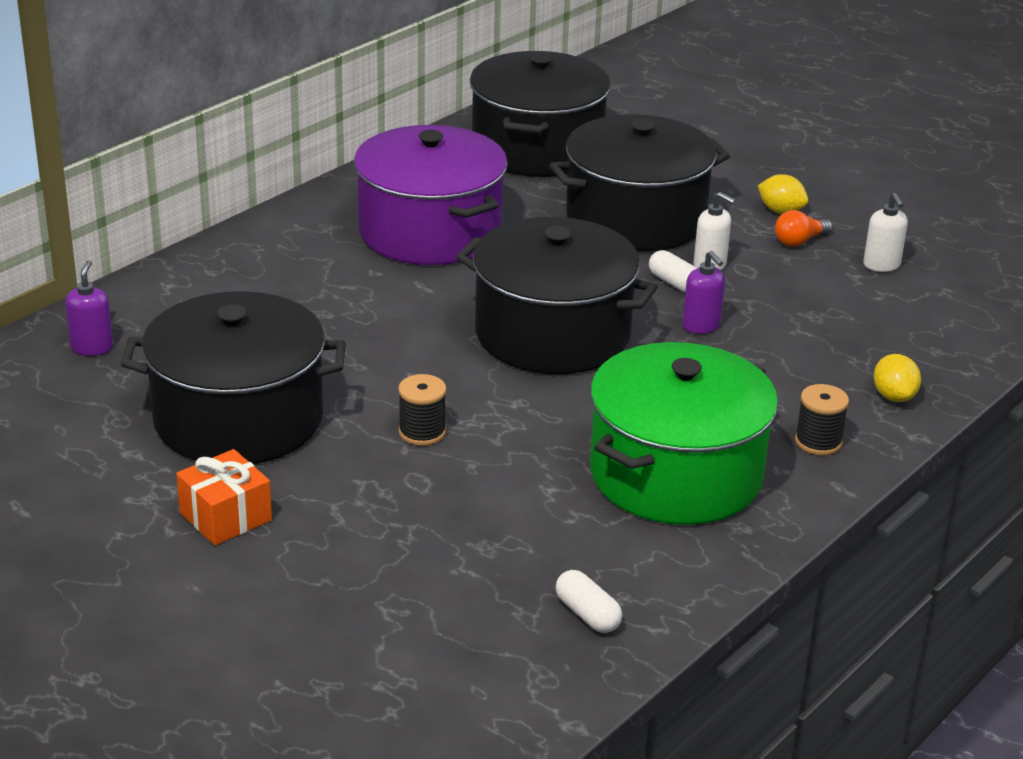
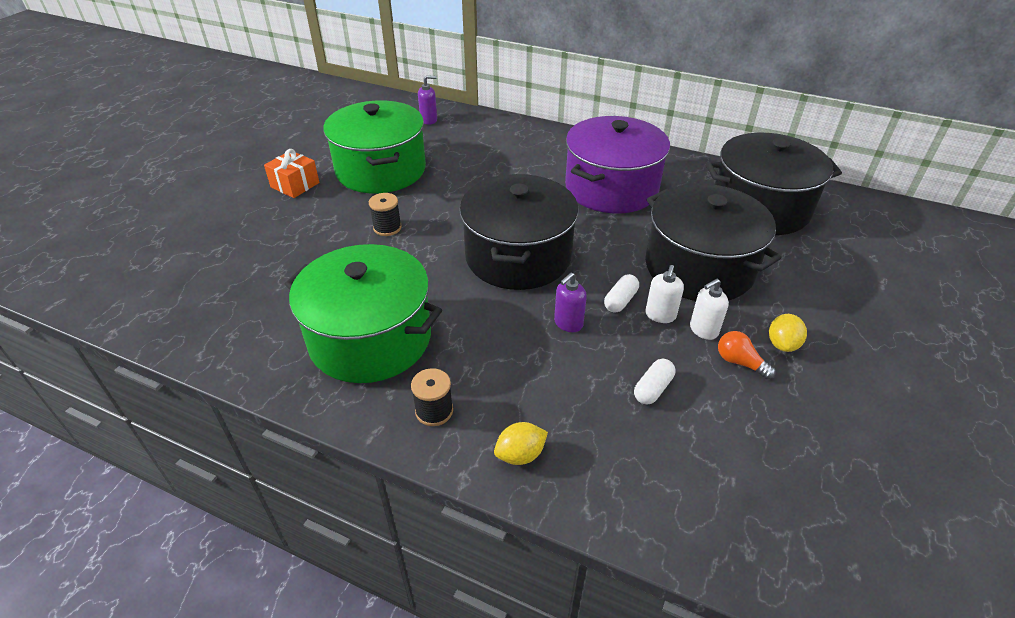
camera: 75 degrees right, 10 degrees up
black pot [121,291,346,464] -> green pot [323,100,426,193]
white capsule [556,570,622,633] -> white capsule moved to [634,359,675,404]
white soap dispenser [863,193,908,272] -> white soap dispenser moved to [690,279,729,340]

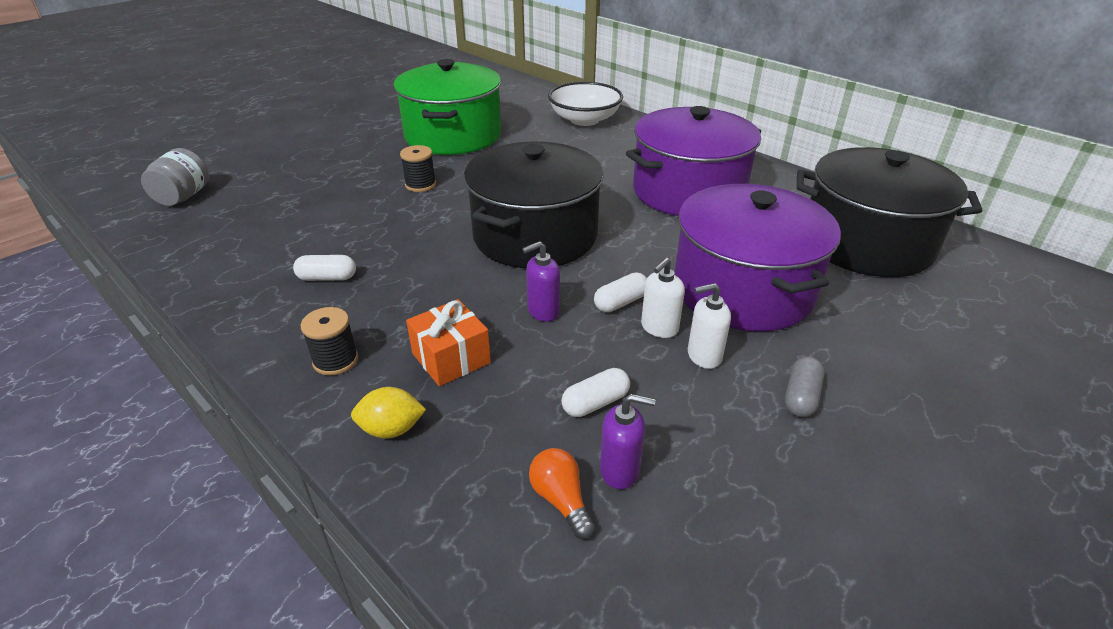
camera: 20 degrees right, 5 degrees down
orange gift [264,149,319,198] -> orange gift moved to [406,299,491,386]
green pot [285,244,442,383] -> white capsule [293,255,356,281]
purple soap dispenser [418,75,437,125] -> purple soap dispenser moved to [600,394,656,489]
black pot [645,184,782,301] -> purple pot [674,184,841,331]
orange light bulb [718,331,776,379] -> orange light bulb moved to [529,448,595,539]
yellow lemon [769,314,807,352] -> grey capsule [785,357,824,417]
none -> grey jar [141,148,209,206]
none -> white bowl [548,82,623,126]

